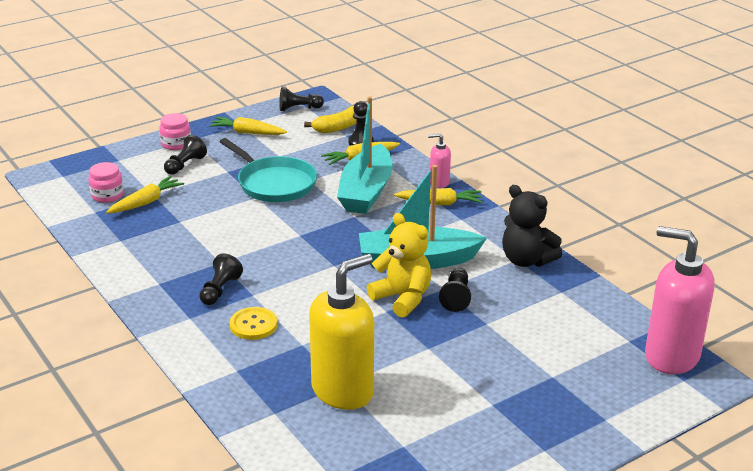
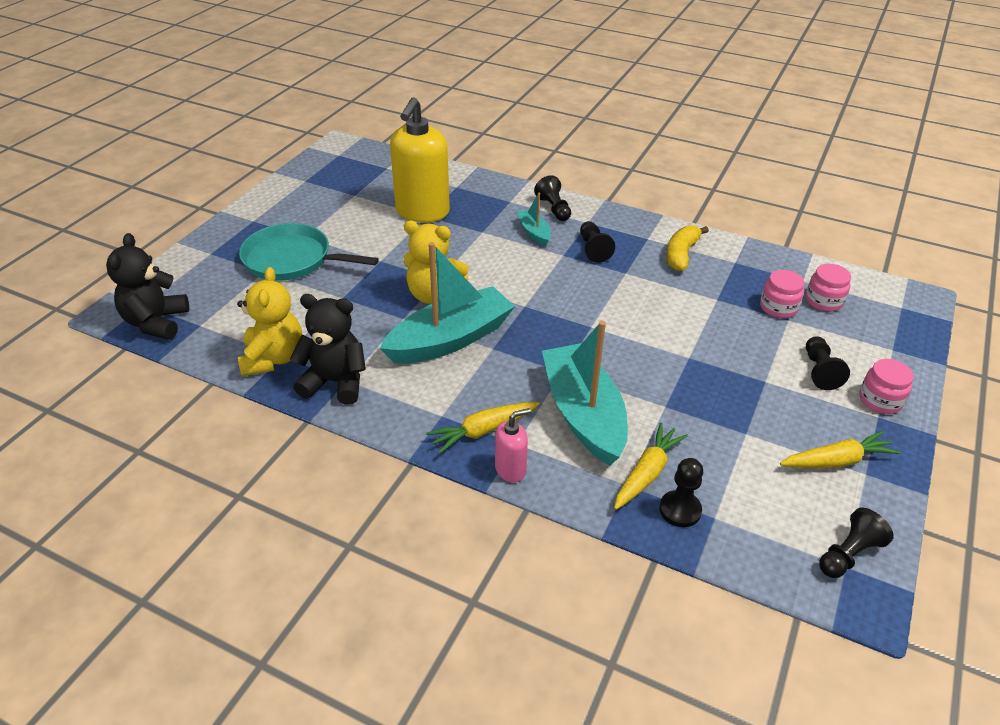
camera: 150 degrees right, 10 degrees up
yellow carrot [106,176,184,213] -> pink jar [760,270,804,318]
turquoise pan [220,138,317,202] -> turquoise pan moved to [239,223,379,281]
yellow button [230,307,278,340] -> turquoise boat [516,193,551,246]
yellow banana [304,106,357,133] -> yellow banana moved to [667,225,709,271]
black pawn [439,268,471,312] -> black pawn moved to [534,175,571,221]
pink soap dispenser [645,226,715,374] -> black teddy bear [106,233,189,340]
none -> yellow teddy bear [237,267,302,376]

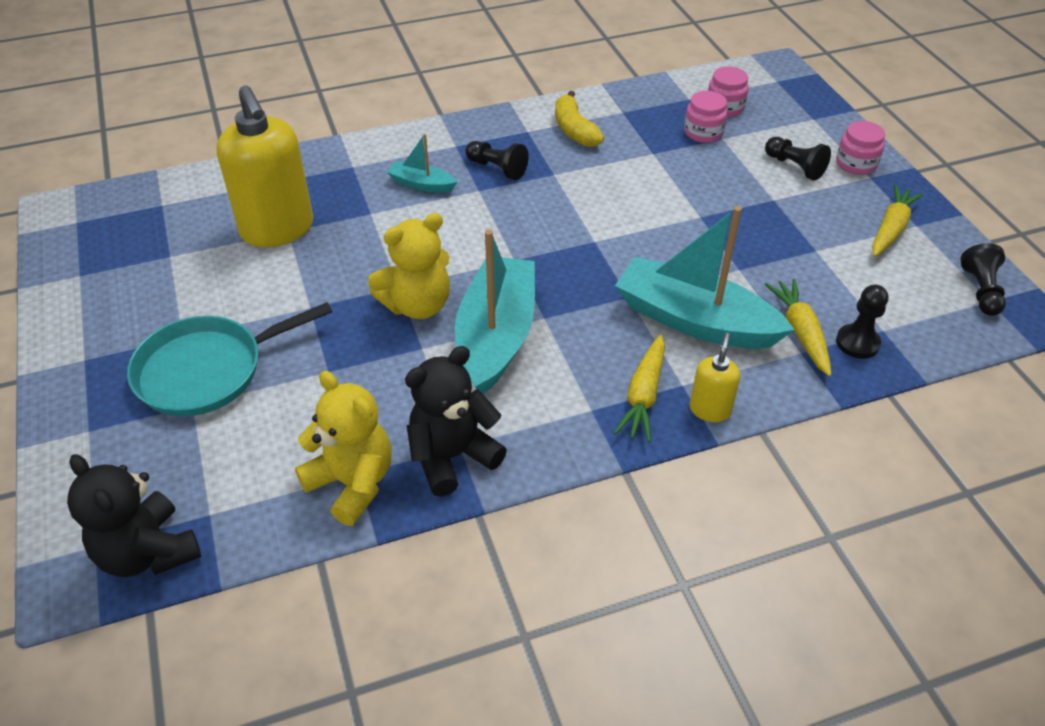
camera: 45 degrees left, 5 degrees up
pink soap dispenser [495,408,531,482] -> yellow soap dispenser [690,333,740,422]
black pawn [534,175,571,221] -> none

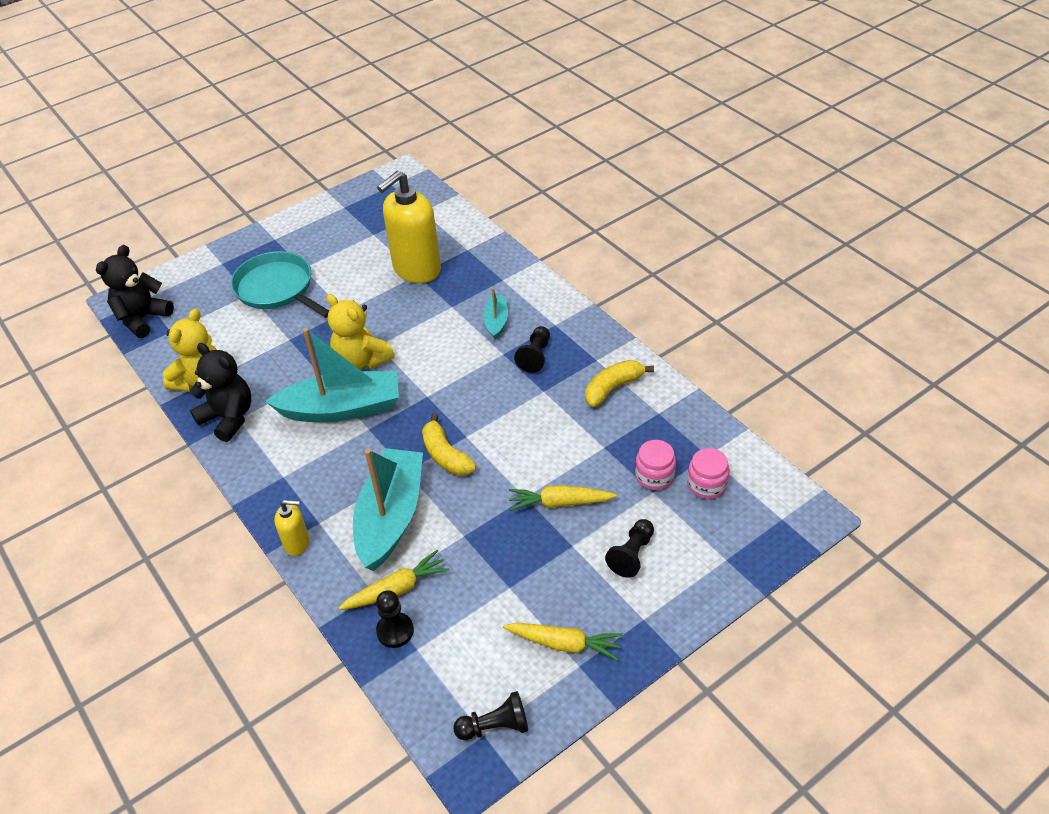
camera: 75 degrees right, 0 degrees up
yellow carrot [614,335,665,442] -> yellow carrot moved to [509,485,617,511]
pink jar [836,121,885,175] -> none
none -> yellow banana [422,413,476,476]

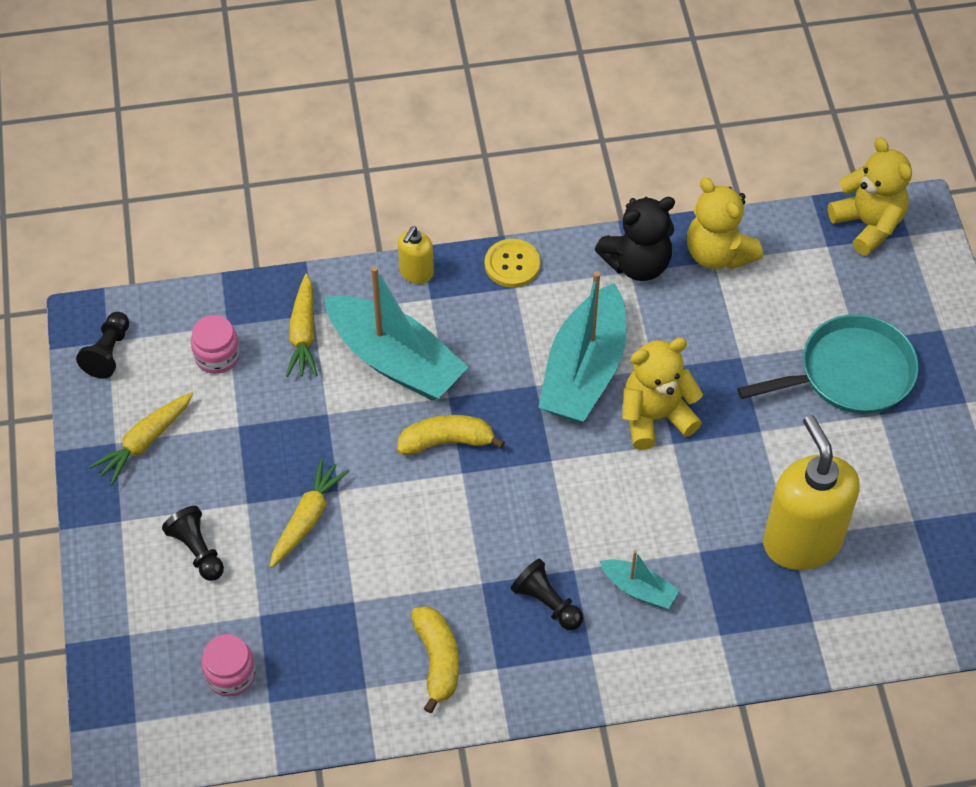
camera: 115 degrees right, 10 degrees up
black teddy bear [96,245,174,338] -> yellow teddy bear [828,137,912,256]
black pawn [376,590,414,648] -> none
pink jar [635,440,676,490] -> pink jar moved to [191,315,240,374]
none -> yellow button [485,239,540,288]

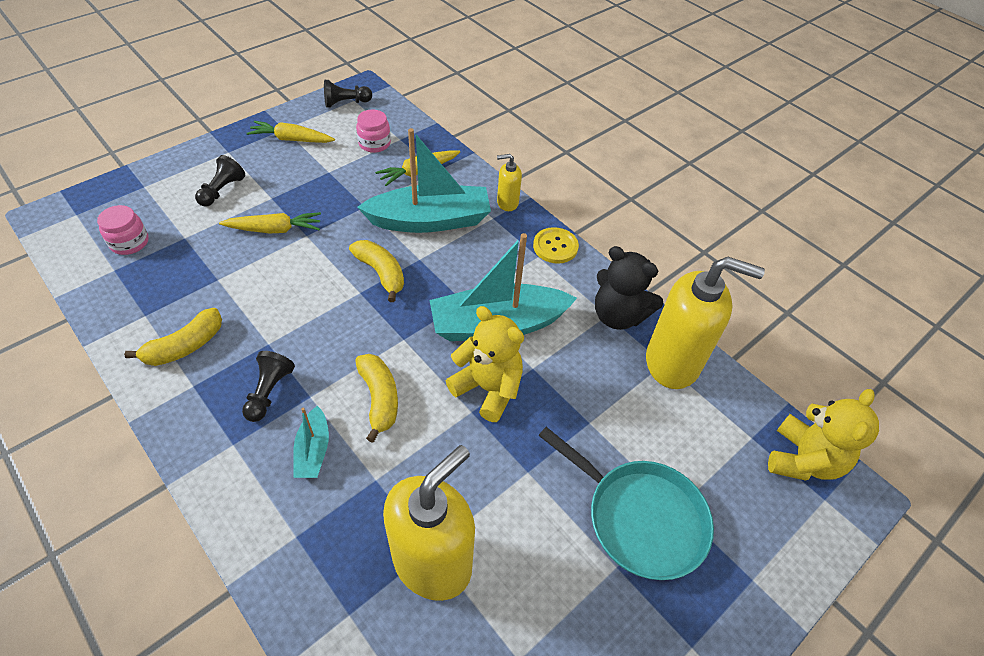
camera: 55 degrees right, 5 degrees down
turquoise boat [324,266,468,401] -> turquoise boat turned 105 degrees counterclockwise [357,128,491,233]
yellow teddy bear [687,177,763,269] -> yellow soap dispenser [646,257,765,389]
none -> yellow banana [355,354,398,443]

